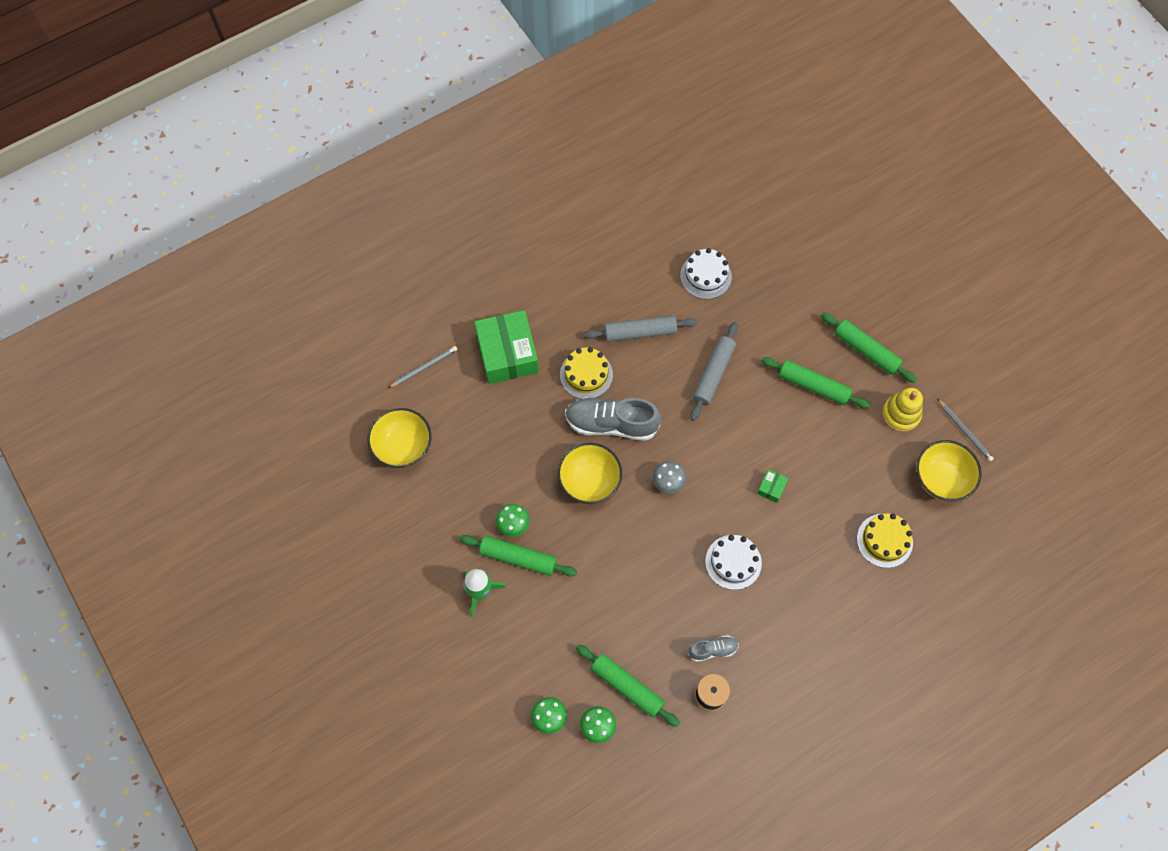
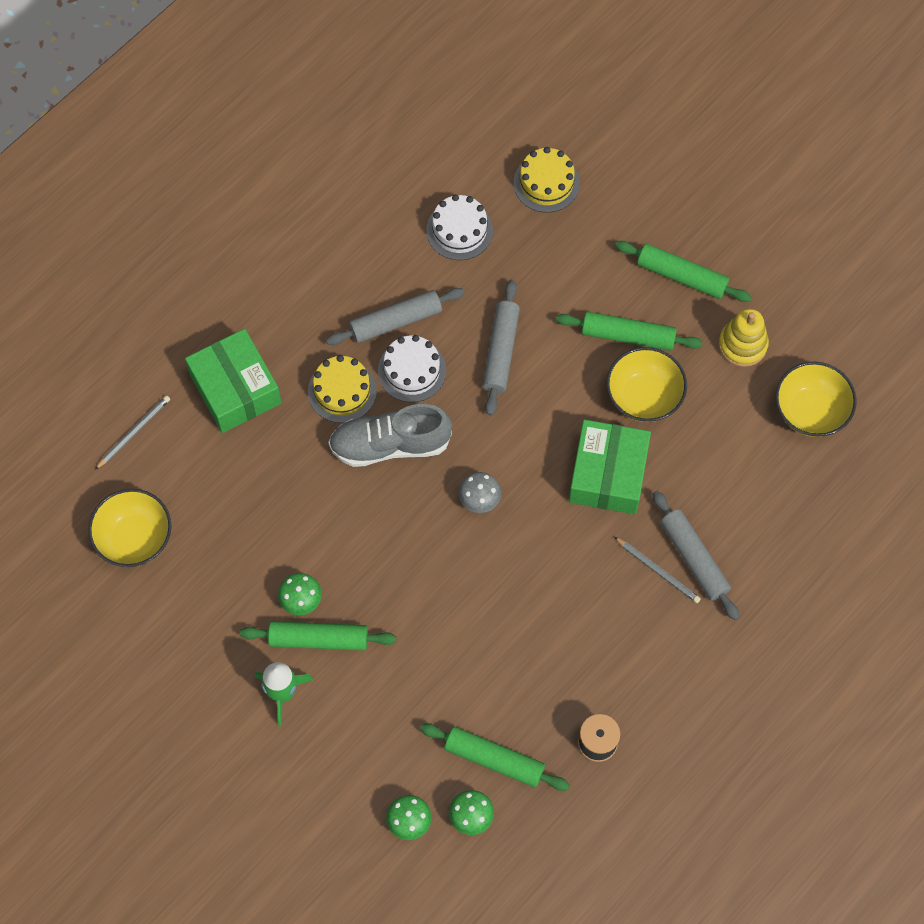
camera: 15 degrees left, 0 degrees up
yellow bowl [557,443,622,504] -> yellow bowl moved to [606,347,687,422]
grey shoe [688,635,739,662] -> none
white cake [705,535,762,590] -> white cake moved to [378,335,446,402]
green box [757,469,788,503] -> green box [569,420,651,514], size x2.43
yellow cake [857,513,913,568] -> yellow cake moved to [514,147,580,213]
grey pencil [937,399,994,461] -> grey pencil moved to [614,537,701,603]
none -> grey rolling pin [652,491,739,620]

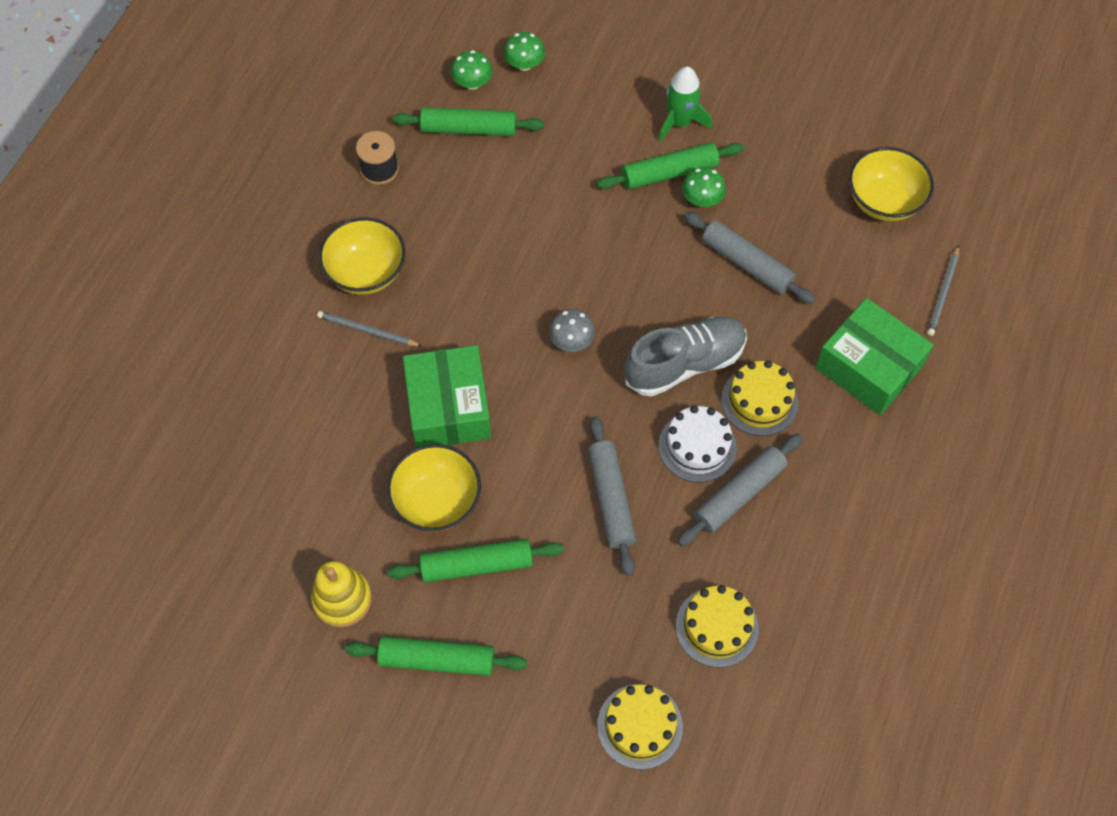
camera: 160 degrees right, 5 degrees down
white cake [426,194,493,260] -> yellow cake [676,585,759,668]
grey rolling pin [652,491,739,620] -> grey rolling pin moved to [684,212,815,304]
yellow bowl [775,362,857,437] -> yellow bowl moved to [319,217,405,295]

